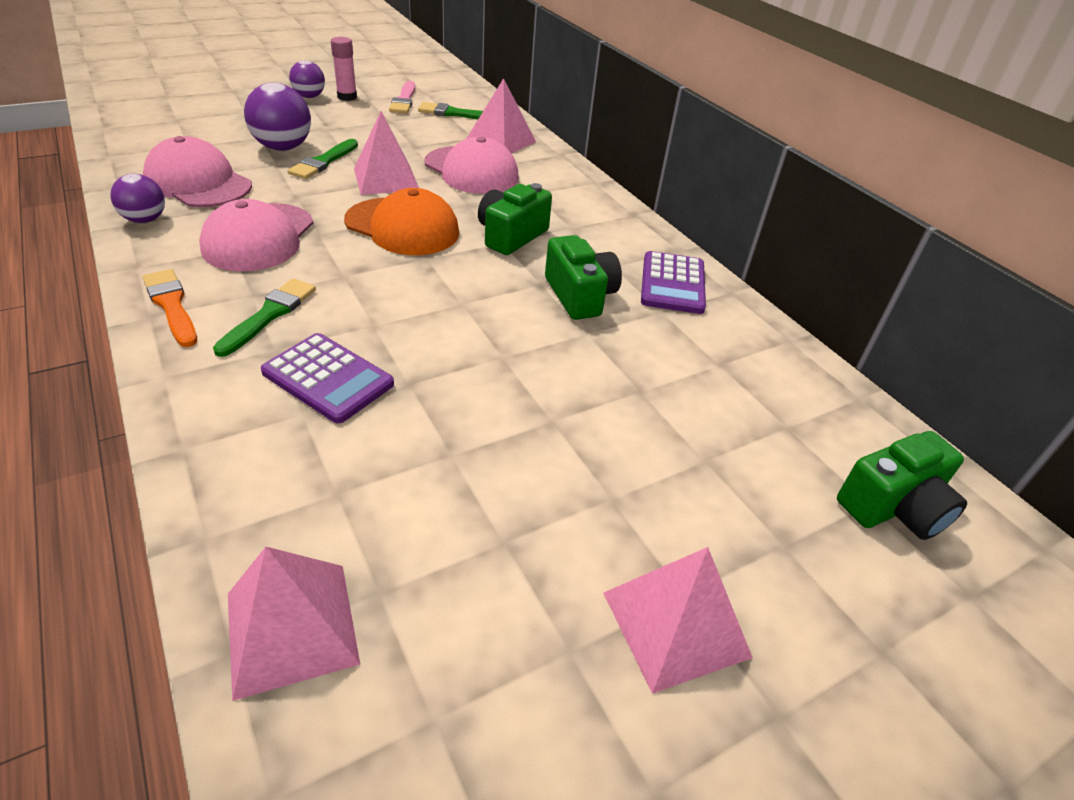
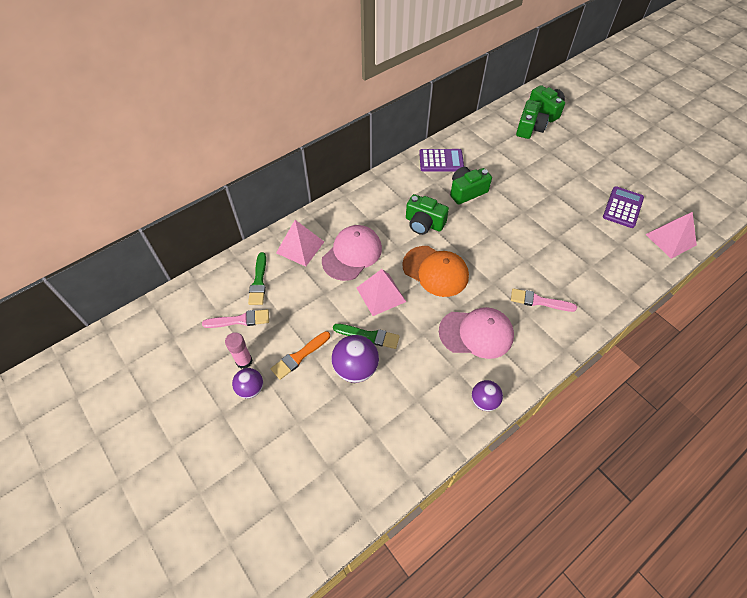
camera: 95 degrees left, 15 degrees up
orange brush [142,269,197,347] -> orange brush moved to [271,331,330,380]
pink cap [143,136,252,207] -> none
green brush [213,278,316,357] -> pink brush [511,288,577,312]
purple calculator [261,333,394,423] -> purple calculator moved to [603,186,644,228]
orange cap [344,188,459,255] -> orange cap turned 105 degrees clockwise [402,246,469,297]
pink pyramid [603,547,753,694] -> none
none -> green camera [516,100,549,139]

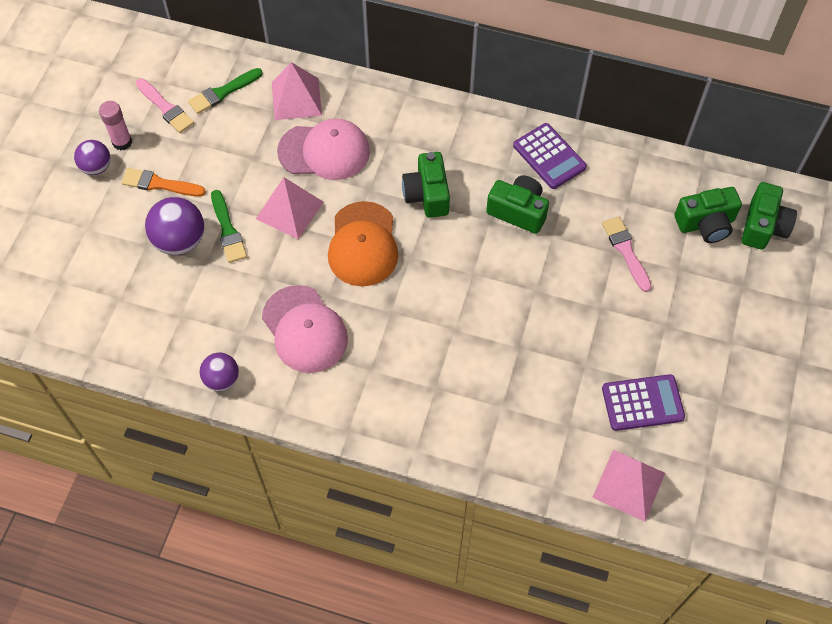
camera: 55 degrees right, 5 degrees up
pink brush [511,288,577,312] -> pink brush moved to [602,216,652,292]

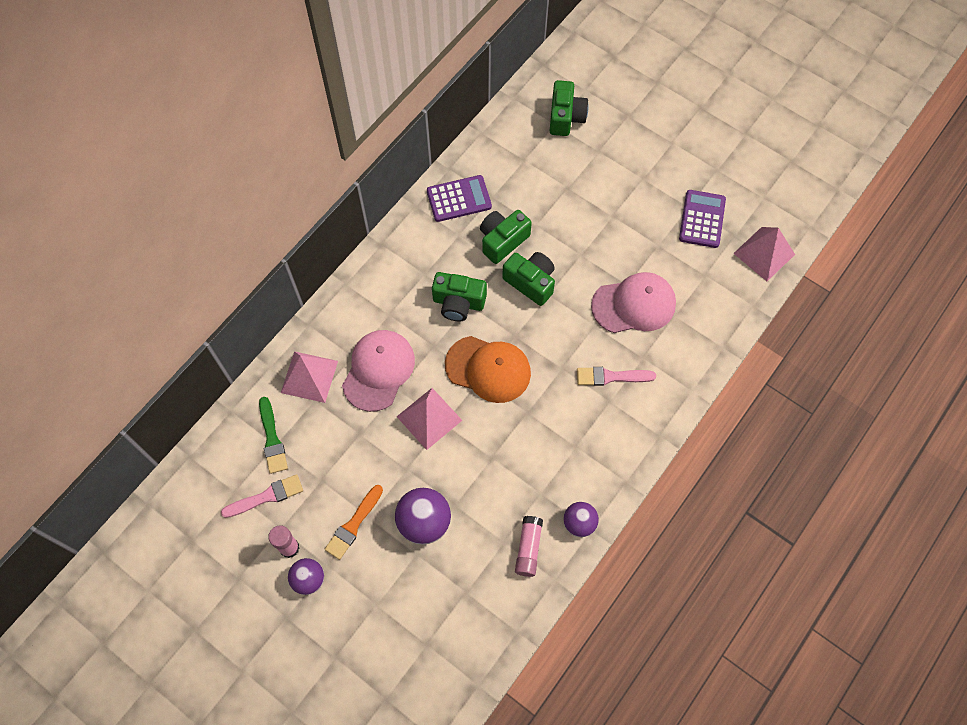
camera: 70 degrees left, 5 degrees up
green brush [211,190,247,263] -> none
pink cap [262,285,348,373] -> pink cap moved to [591,272,676,333]
pink brush [602,216,652,292] -> pink brush moved to [577,367,656,386]
green camera [742,182,797,249] -> green camera moved to [502,252,555,306]
none -> pink glue stick [515,516,543,577]

